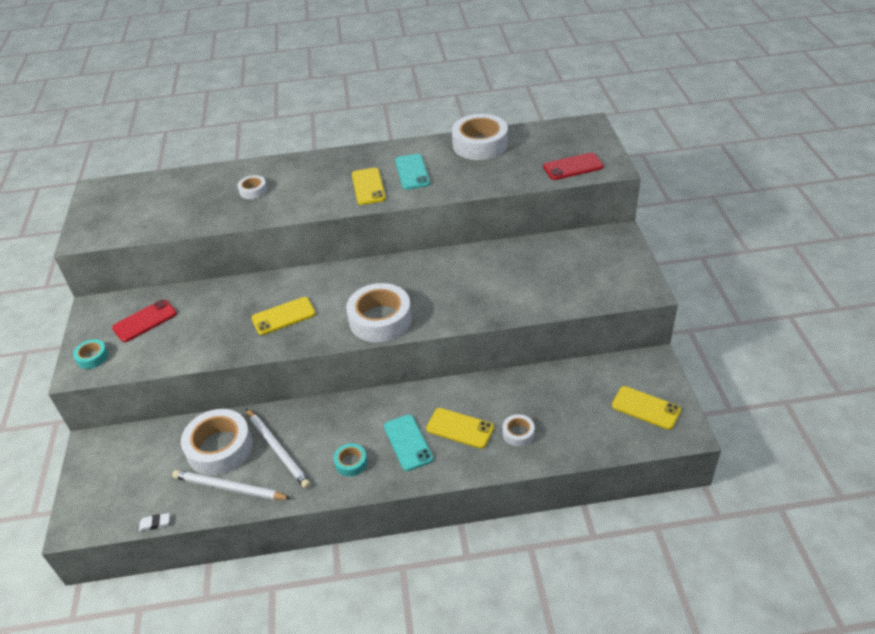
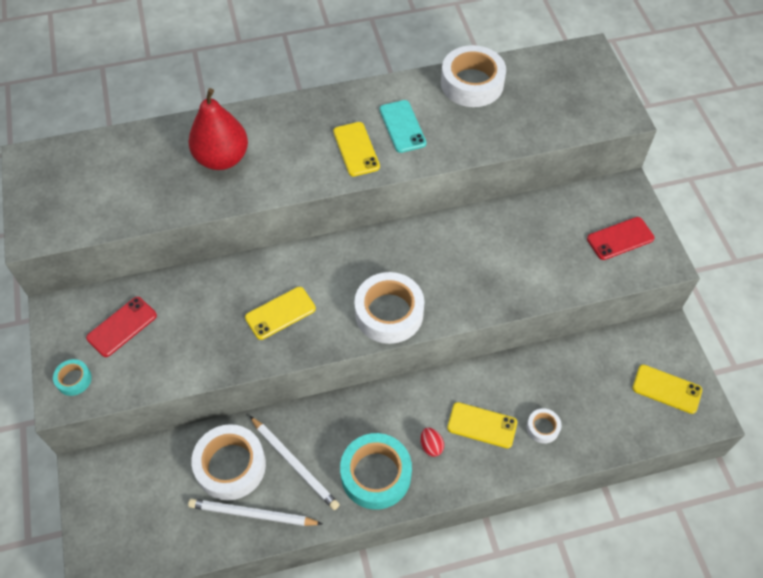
camera: 10 degrees left, 15 degrees up
white eraser [139,513,170,531] -> none
white tape [238,175,267,199] -> red pear [188,88,248,170]
turquoise tape [334,443,367,477] -> turquoise tape [340,433,412,510], size x2.08
turquoise phone [384,414,433,471] -> red egg [420,428,444,457]
red phone [543,153,604,180] -> red phone moved to [587,217,655,260]

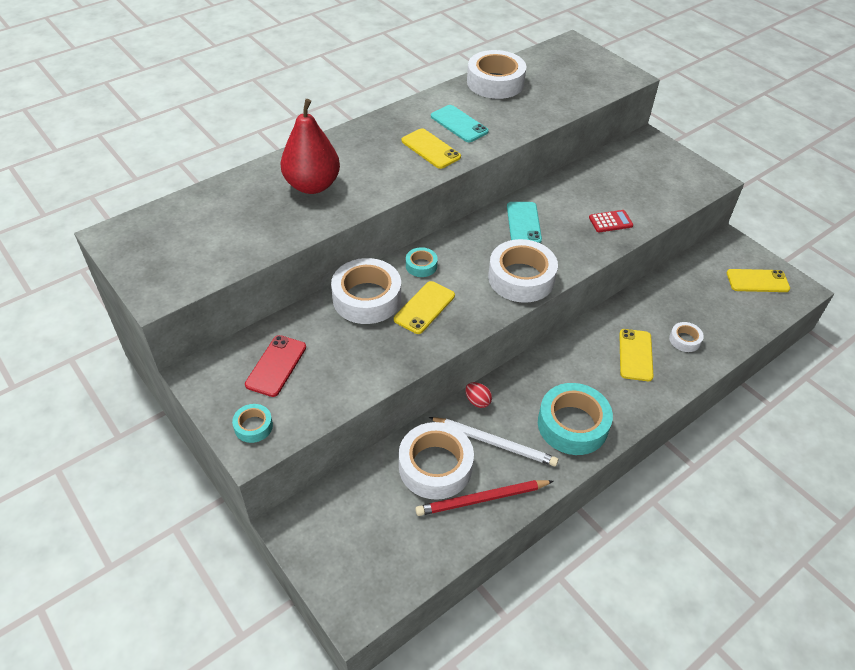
camera: 25 degrees left, 10 degrees down
white pencil [188,499,322,526] -> red pencil [415,480,553,516]
red egg [420,428,444,457] -> red egg moved to [465,382,492,408]
yellow phone [447,402,517,448] -> yellow phone turned 75 degrees counterclockwise [619,329,653,381]
red phone [587,217,655,260] -> none
none -> white tape [331,258,401,324]
none -> turquoise tape [406,247,438,277]
none -> turquoise phone [507,202,542,243]
none -> red calculator [589,210,633,232]

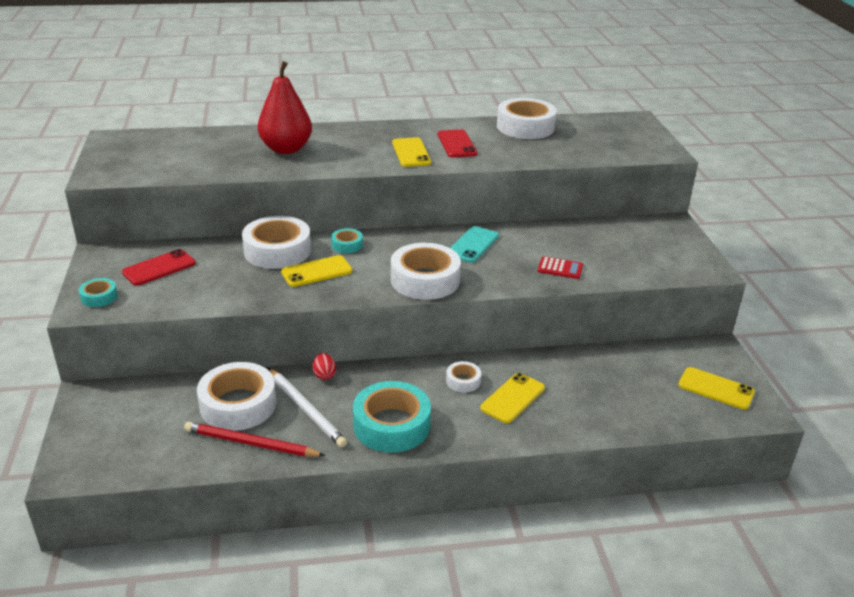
camera: 30 degrees right, 15 degrees down
turquoise phone [431,105,489,142] -> red phone [438,129,478,158]
white tape [669,322,704,352] -> white tape moved to [446,361,481,392]

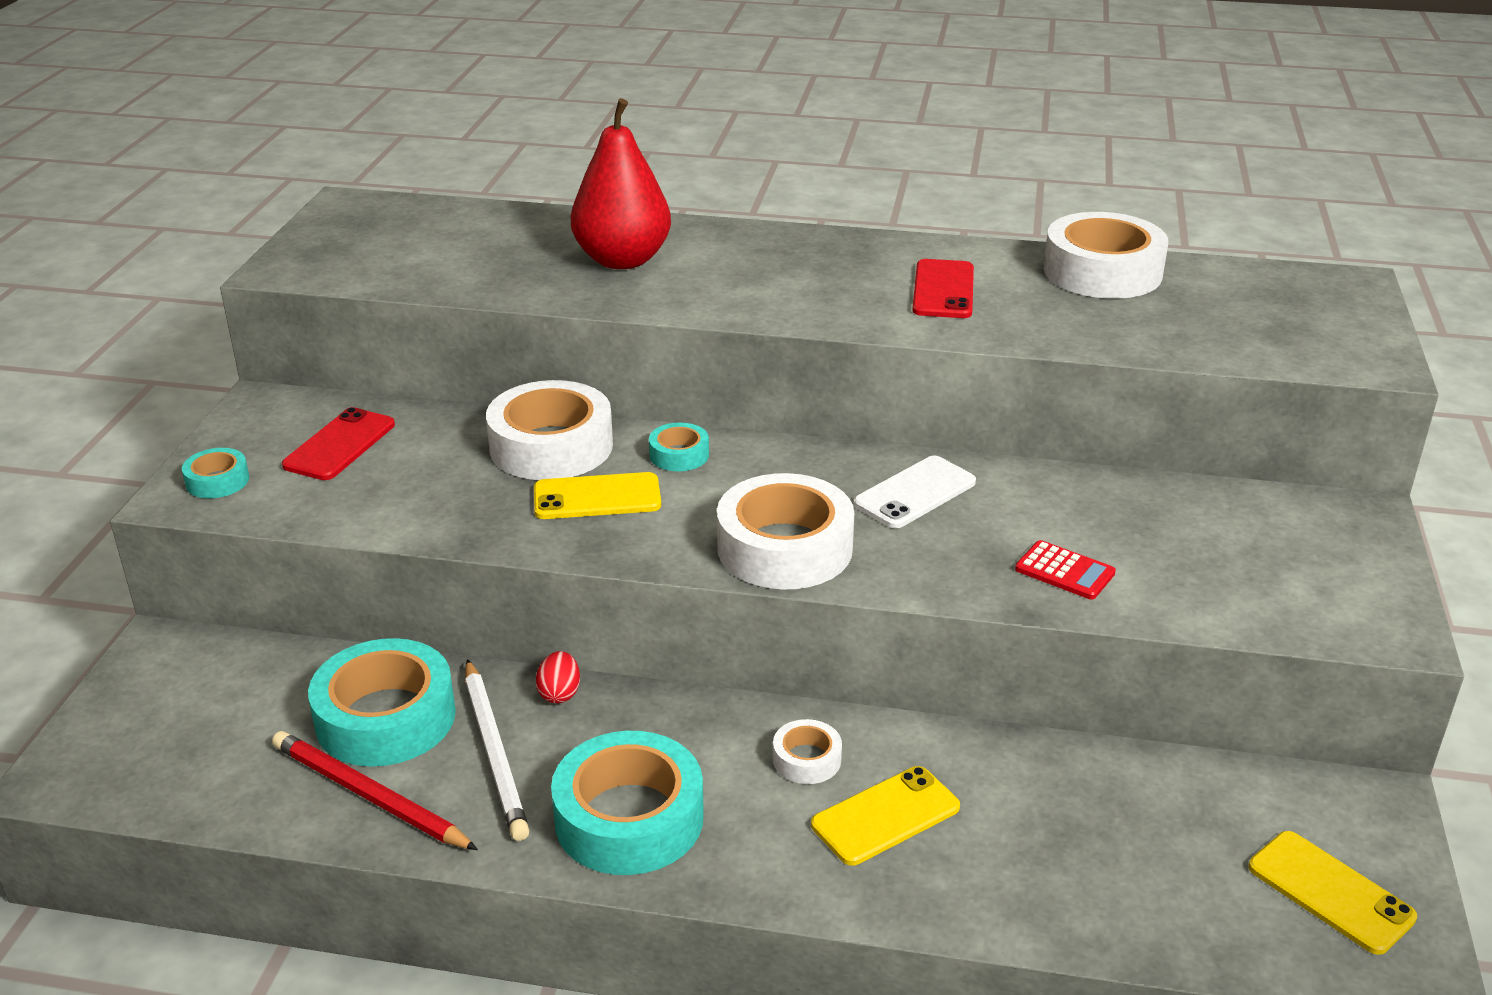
camera: 20 degrees right, 0 degrees up
red phone [122,249,196,286] -> red phone turned 45 degrees counterclockwise [282,407,395,480]
white tape [197,362,276,431] -> turquoise tape [308,638,456,767]
yellow phone [392,137,431,167] -> none
turquoise phone [450,226,499,263] -> white phone [854,455,976,528]

